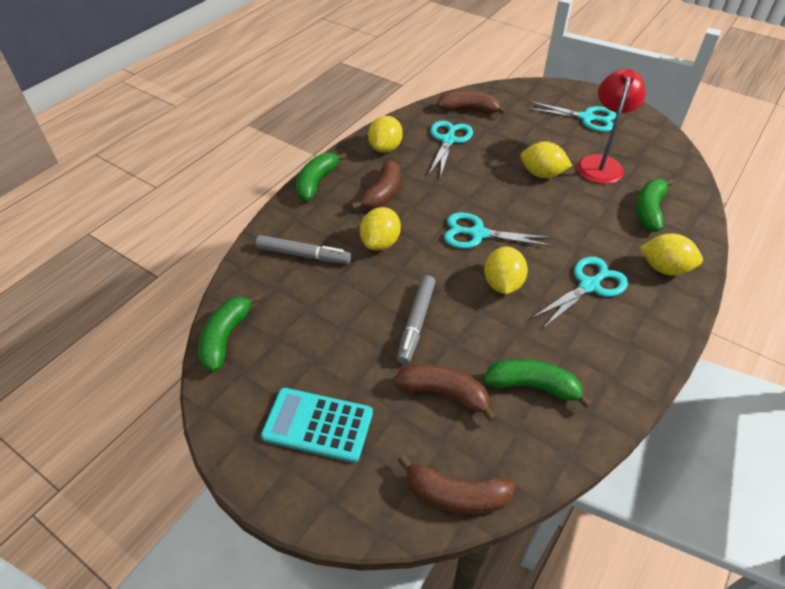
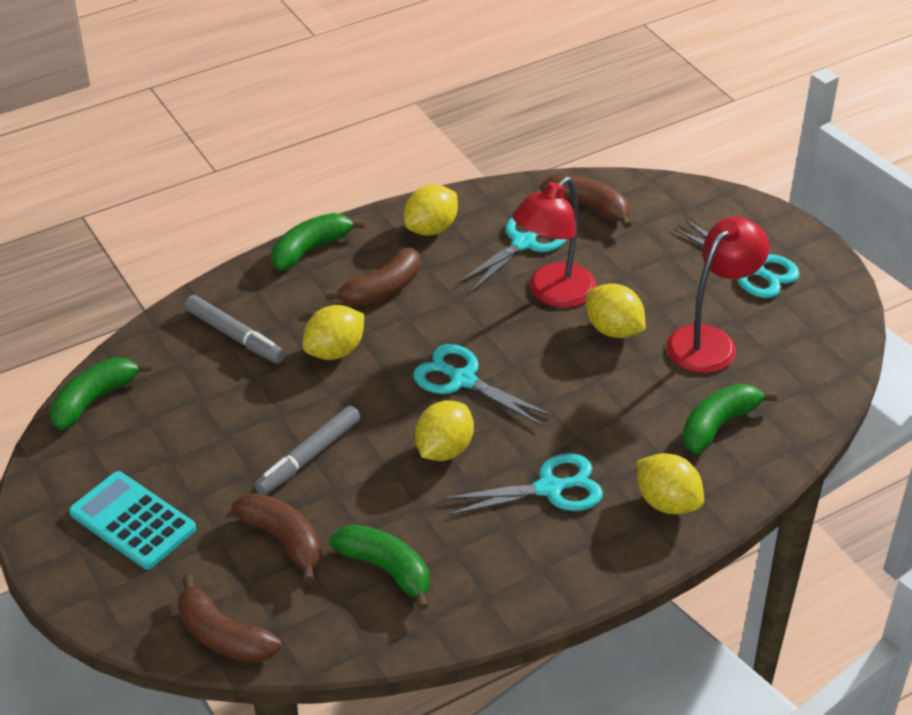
camera: 25 degrees right, 5 degrees down
none -> red lamp [512,177,596,308]

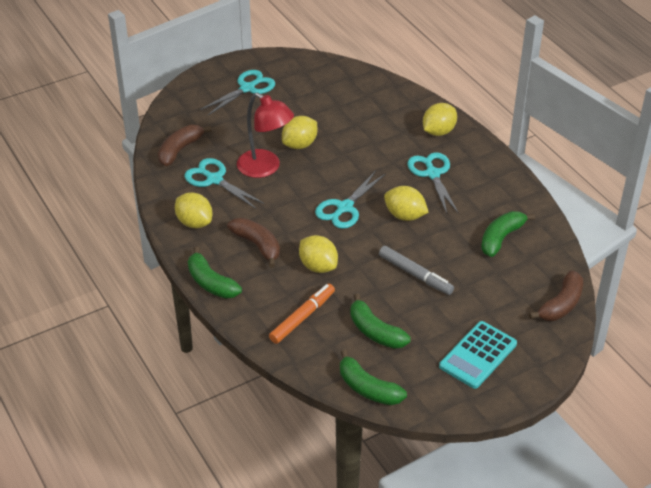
camera: 90 degrees left, 0 degrees up
grey marker [184,295,285,363] -> orange marker [269,284,335,344]
brown banana [232,493,322,583] -> none
red lamp [667,217,770,373] -> none
green banana [682,384,777,454] -> green banana moved to [350,293,411,349]

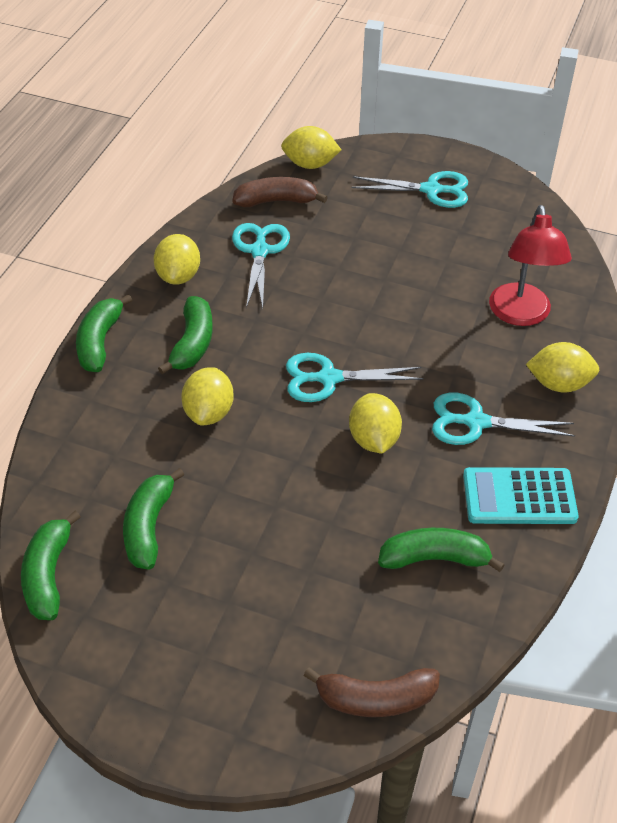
camera: 50 degrees right, 5 degrees up
brown banana [227,218,280,268] -> green banana [158,296,213,375]
red lamp [237,92,294,178] -> red lamp moved to [489,205,572,326]
orange marker [269,284,335,344] -> none
yellow lemon [282,116,317,149] -> yellow lemon moved to [281,126,341,169]
grey marker [379,246,454,295] -> none
turquoise scissors [407,152,458,214] -> turquoise scissors turned 120 degrees counterclockwise [432,393,575,445]
turquoise calculator [439,321,517,389] -> turquoise calculator moved to [463,467,579,524]

